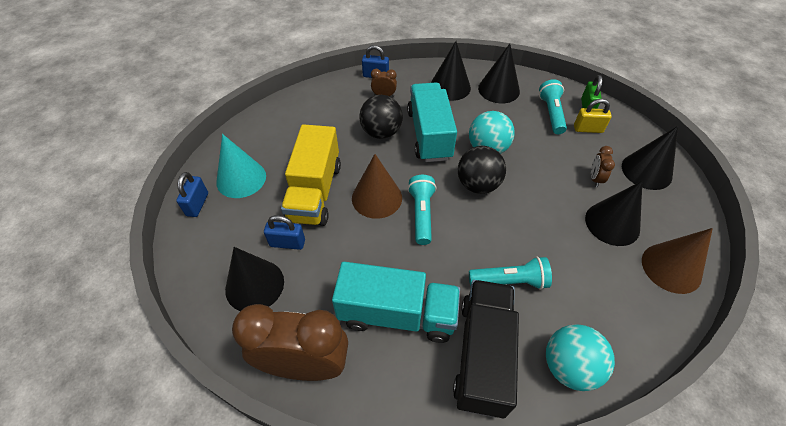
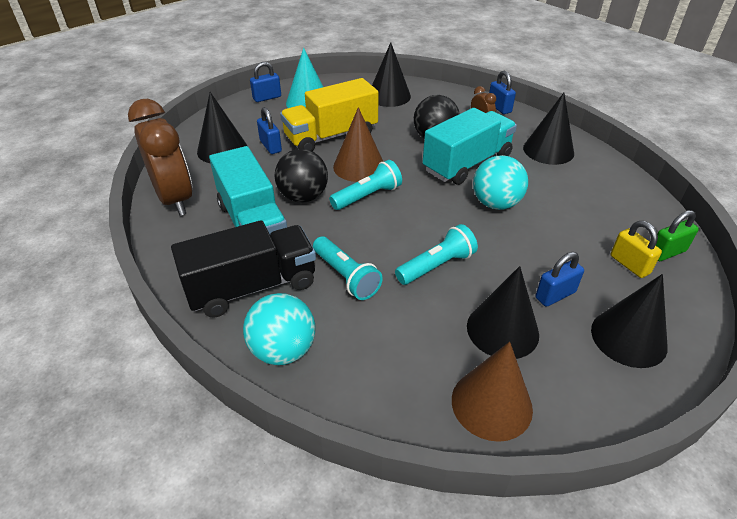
camera: 55 degrees right, 10 degrees down
black ball [458,146,506,194] -> black ball moved to [275,149,328,203]
black cone [478,44,520,103] -> black cone moved to [372,42,411,107]
turquoise flashlight [539,79,567,134] -> turquoise flashlight moved to [395,224,478,285]
brown clock [591,146,615,187] -> blue padlock [535,252,584,307]

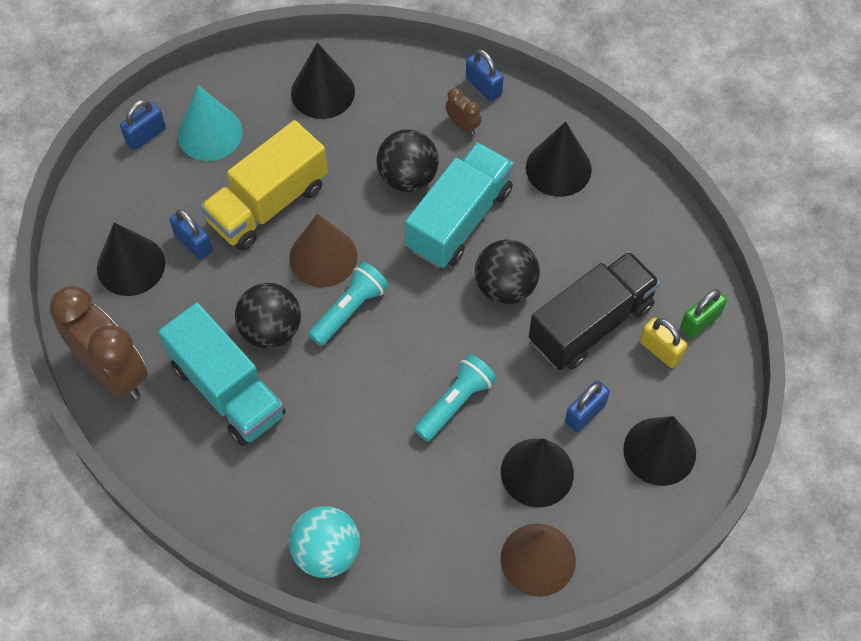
camera: 15 degrees left, 20 degrees up
black truck [171,220,316,318] -> black truck moved to [529,251,660,370]
turquoise flashlight [313,237,383,300] -> none
turquoise ball [473,155,528,210] -> black ball [475,239,540,304]

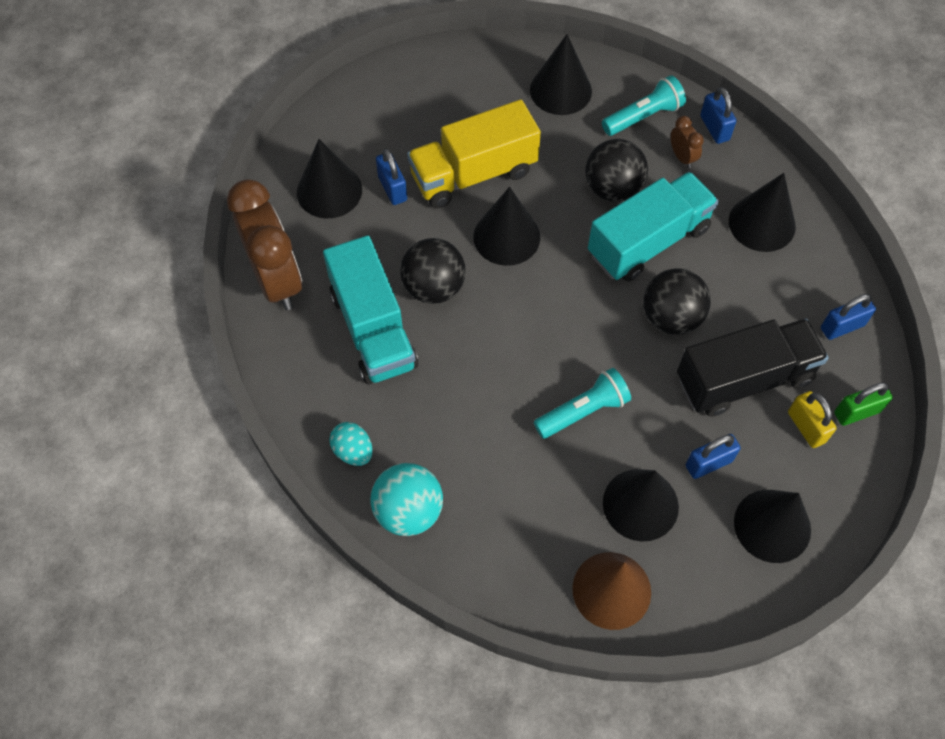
camera: 20 degrees right, 0 degrees up
blue padlock [120,100,166,150] -> blue padlock moved to [821,294,876,340]
turquoise cone [177,85,243,161] -> none
brown cone [289,213,357,287] -> black cone [473,187,540,266]
turquoise flashlight [308,262,389,346] -> turquoise flashlight moved to [602,75,686,136]
none -> turquoise egg [329,422,373,466]

